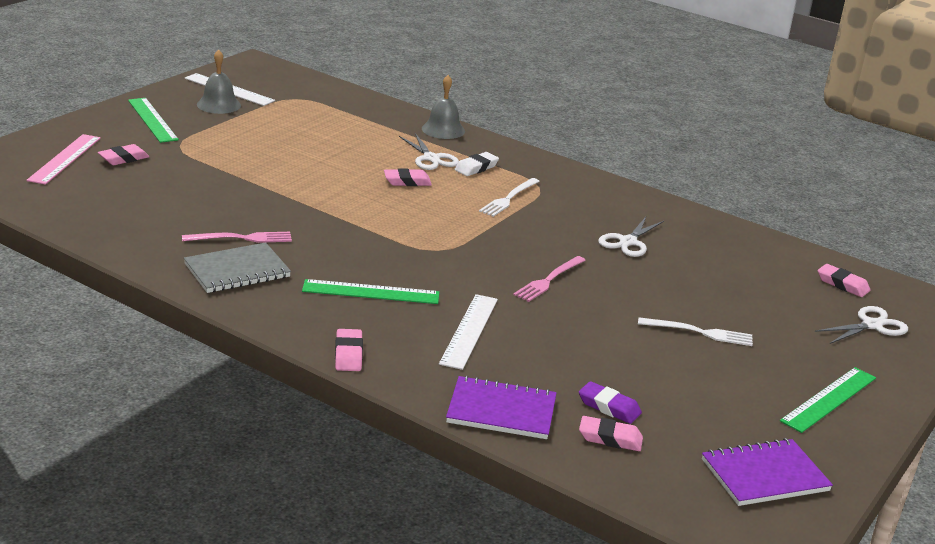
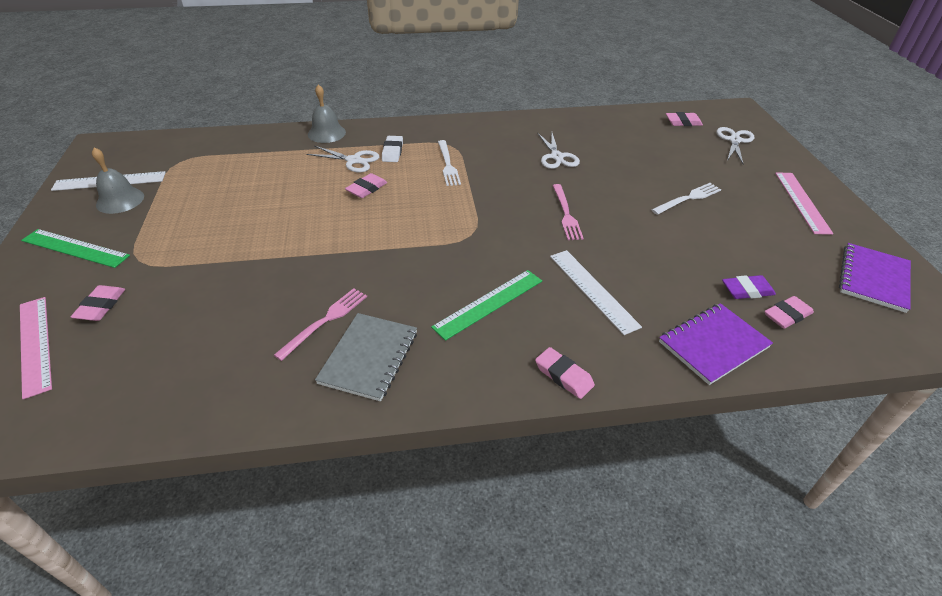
camera: 40 degrees left, 15 degrees up
green ruler [780,367,876,433] -> pink ruler [775,172,833,235]

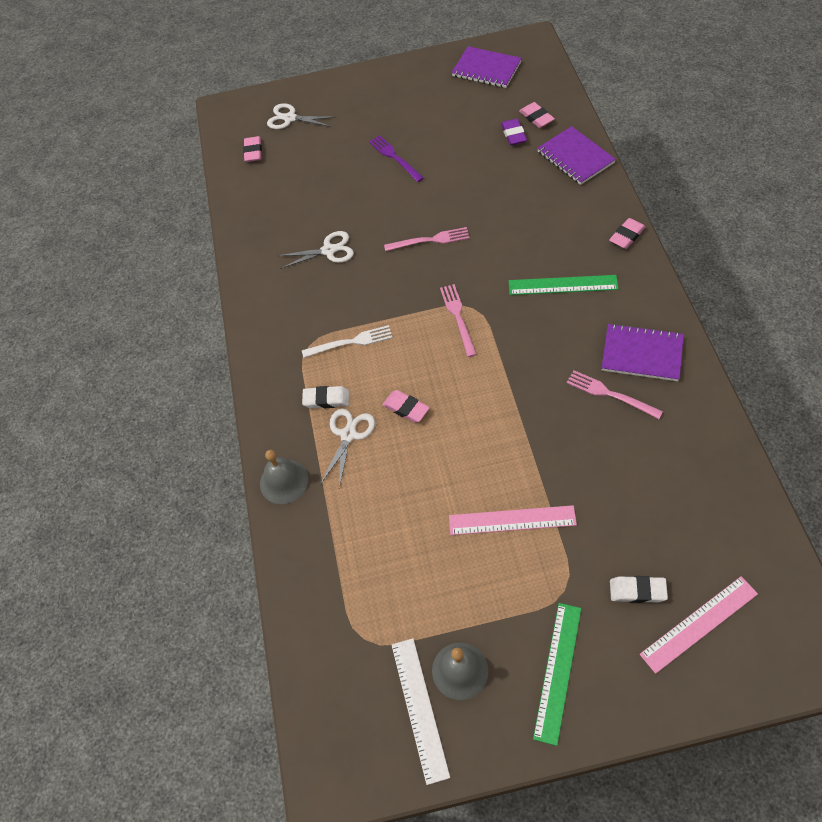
camera: 85 degrees left, 15 degrees up
pink eraser [71,285,125,321] -> white eraser [610,576,668,603]
grey notebook [315,313,417,401] -> purple notebook [602,323,684,381]
green ruler [431,270,542,341] -> green ruler turned 45 degrees counterclockwise [509,275,618,295]
white ruler [550,250,642,335] -> none
white fork [652,183,721,215] -> purple fork [369,135,424,182]
pink ruler [775,172,833,235] -> pink ruler moved to [449,505,577,535]
none -> pink fork [440,284,477,357]

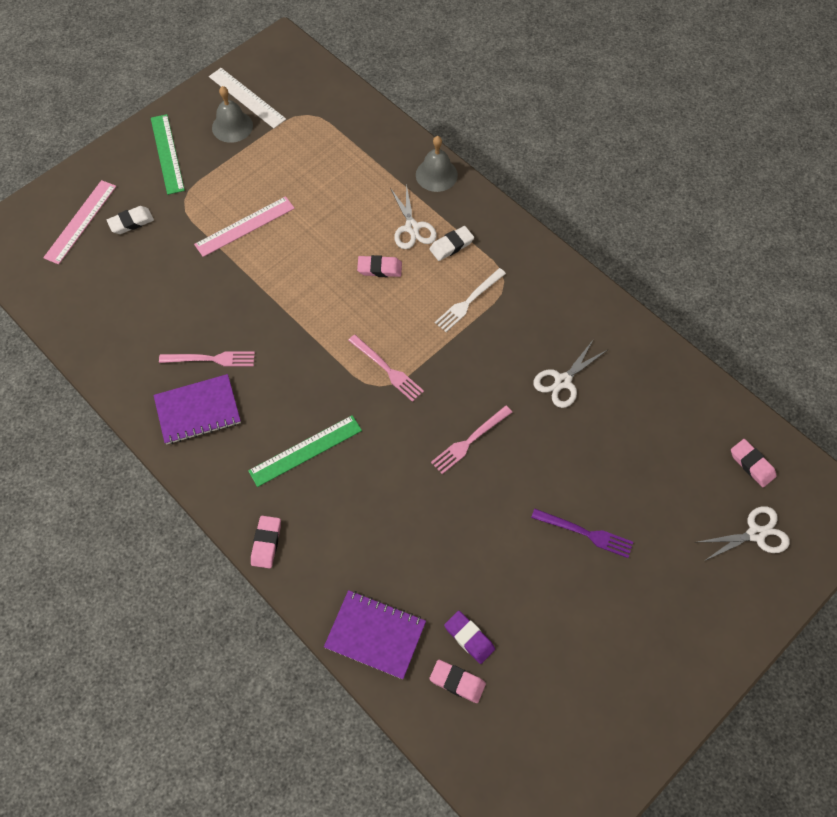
camera: 140 degrees right, 5 degrees up
purple notebook [452,46,522,88] -> none

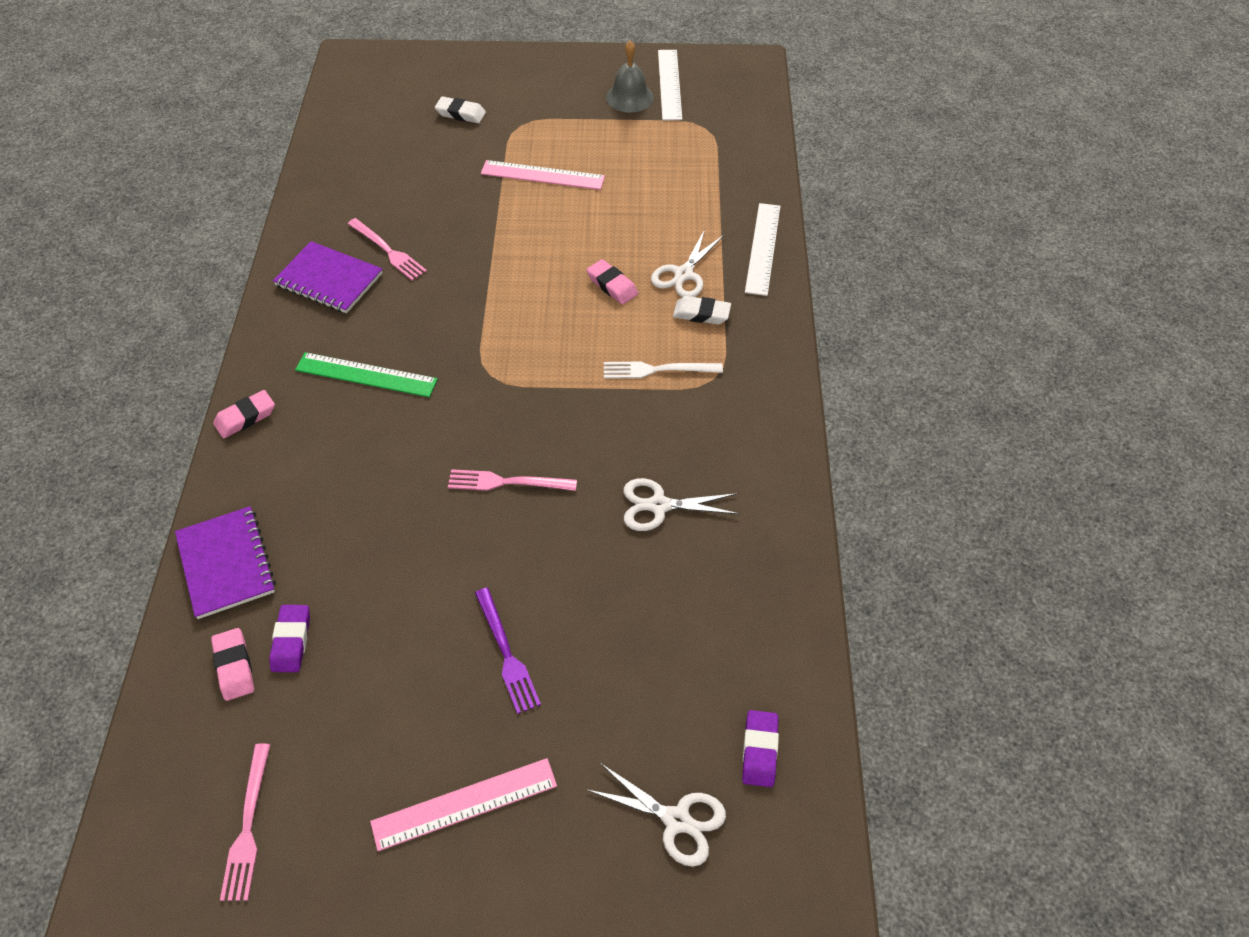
camera: 45 degrees right, 10 degrees down
pink ruler [43,180,116,265] -> pink ruler moved to [370,758,557,851]
green ruler [151,114,185,195] -> none
pink fork [348,334,424,402] -> pink fork moved to [220,743,270,901]
grey bell [416,136,458,192] -> white ruler [745,203,781,296]
pink eraser [731,439,777,487] -> purple eraser [742,710,779,787]

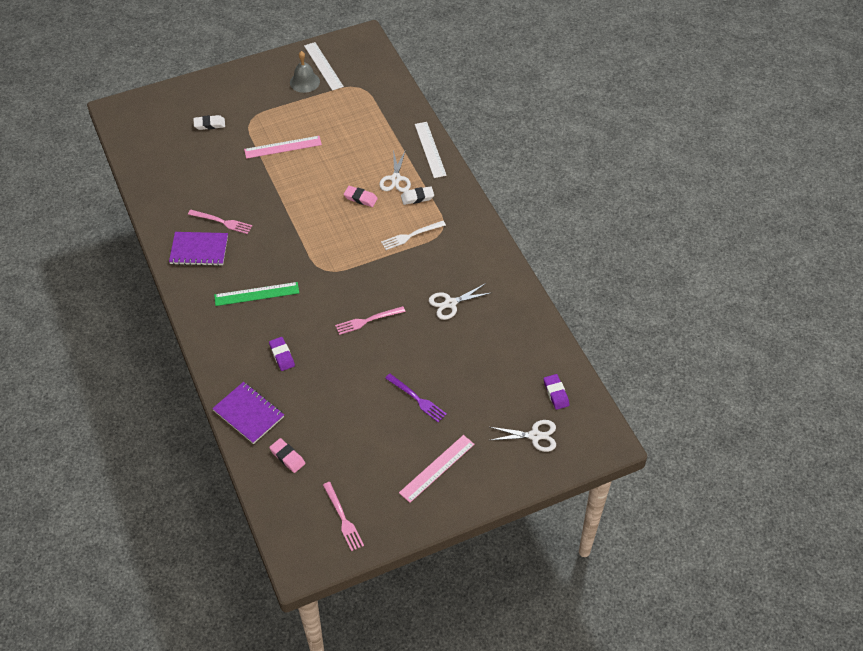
camera: 25 degrees left, 0 degrees up
pink eraser [213,390,275,439] -> none
purple eraser [269,605,310,672] -> purple eraser moved to [269,337,295,371]

